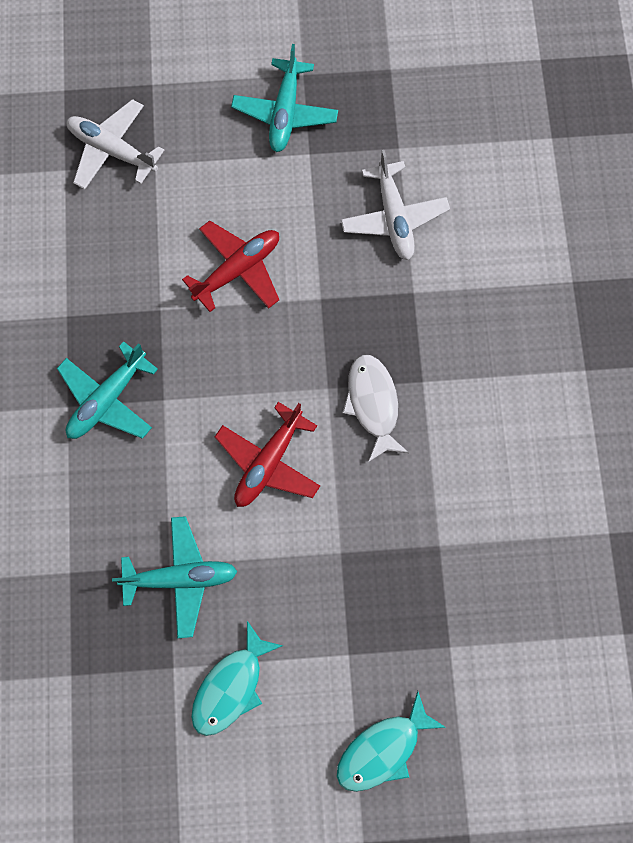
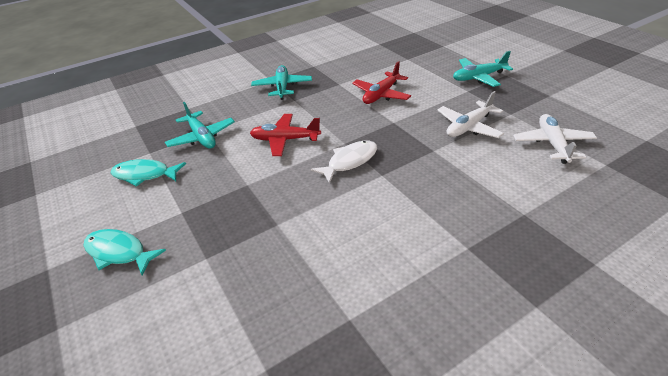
camera: 65 degrees right, 35 degrees down
turquoise plane [57,341,158,439] -> turquoise plane turned 75 degrees clockwise [251,65,312,100]
white plane [67,99,164,190] -> white plane moved to [513,114,597,164]
red plane [182,221,279,312] -> red plane turned 105 degrees clockwise [352,61,411,104]

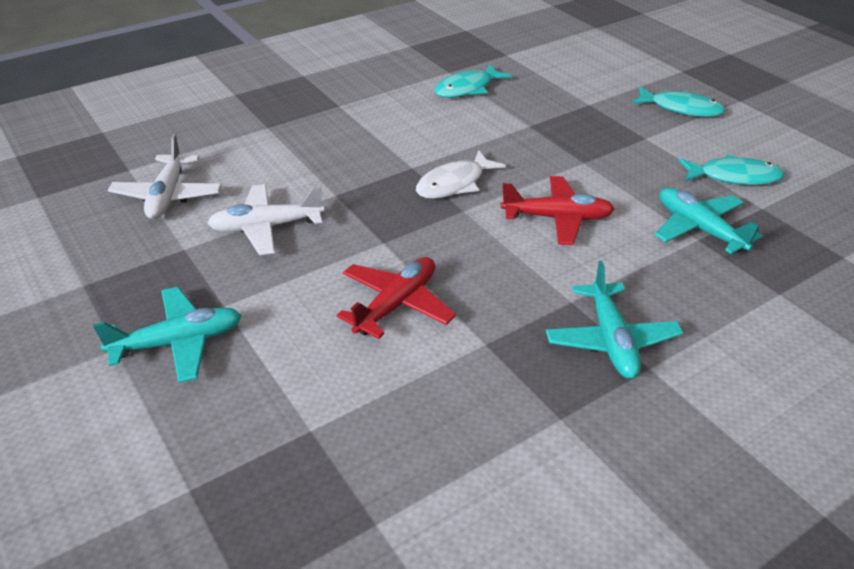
camera: 175 degrees right, 0 degrees up
white plane [437,91,504,138] -> white plane turned 150 degrees counterclockwise [208,184,324,255]
none -> turquoise fish [435,64,512,98]

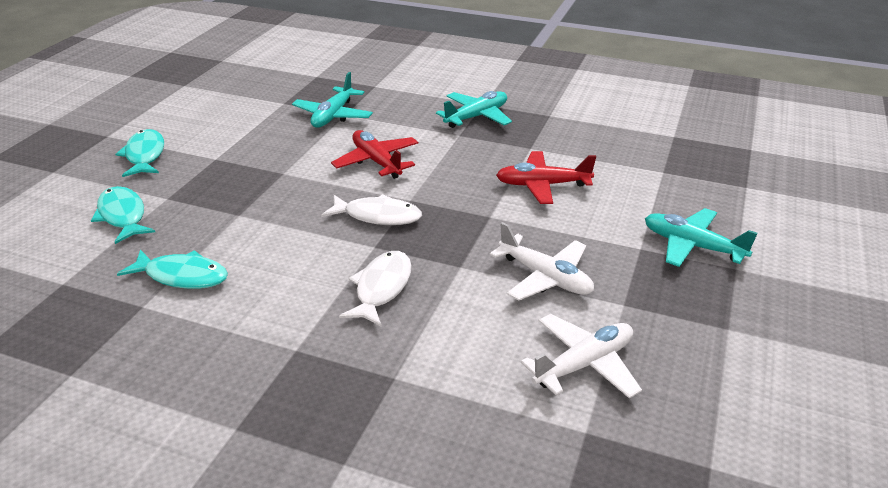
camera: 125 degrees left, 5 degrees down
turquoise fish [679,154,784,185] -> turquoise fish moved to [91,186,155,244]
none -> white fish [339,251,412,326]

